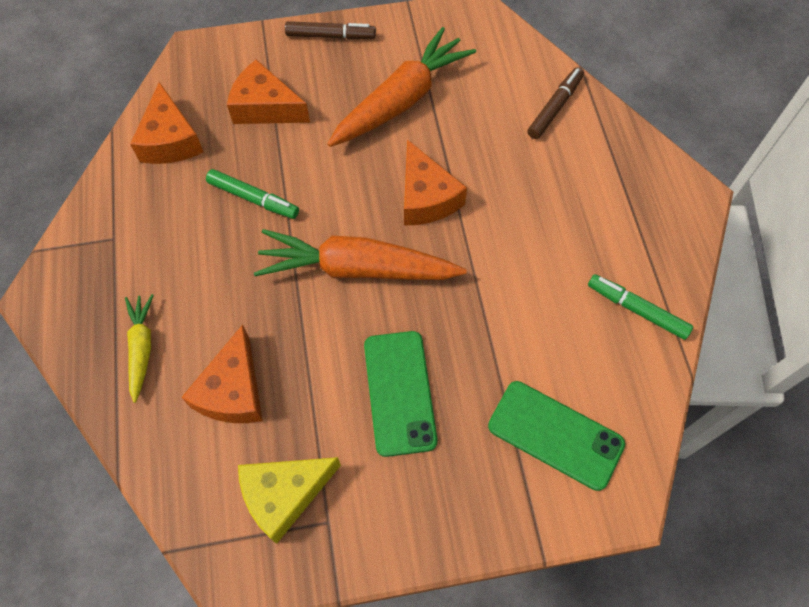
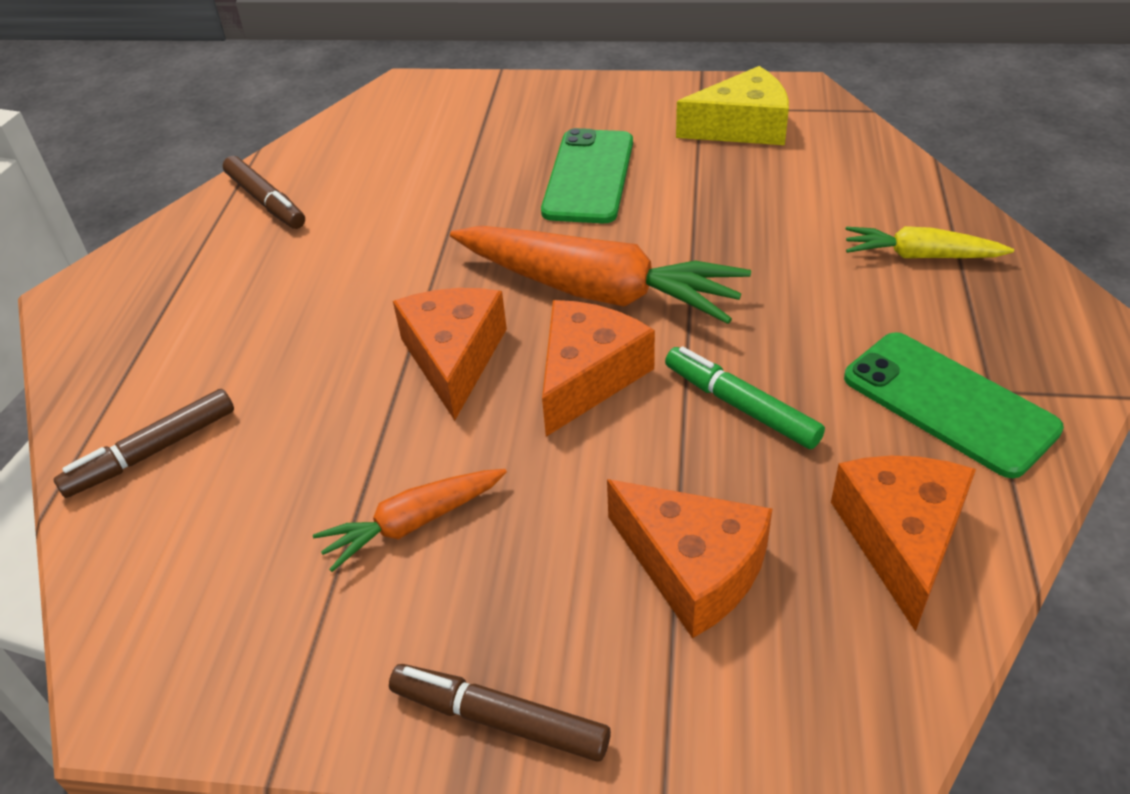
camera: 160 degrees left, 20 degrees down
yellow carrot [125,294,154,403] -> yellow carrot turned 90 degrees clockwise [846,226,1014,258]
orange cheese [181,324,263,423] -> orange cheese moved to [542,300,655,437]
orange carrot [328,27,476,147] -> orange carrot [313,469,507,572], size x0.53
green phone [488,381,625,491] -> green phone moved to [844,332,1064,478]
green marker [588,274,693,340] -> brown marker [223,156,305,229]

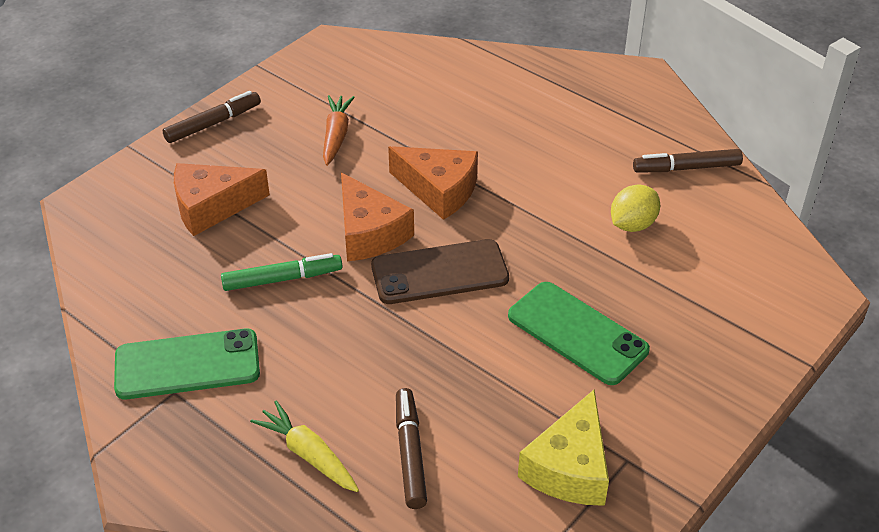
camera: 120 degrees right, 0 degrees up
brown marker [54,389,234,498] -> brown marker moved to [396,388,427,509]
orange carrot [450,226,751,324] -> brown phone [371,239,509,304]
orange cheese [831,456,976,632] -> none
yellow carrot [846,226,1014,258] -> yellow carrot turned 90 degrees counterclockwise [250,401,359,492]
none -> yellow lemon [611,185,660,232]

